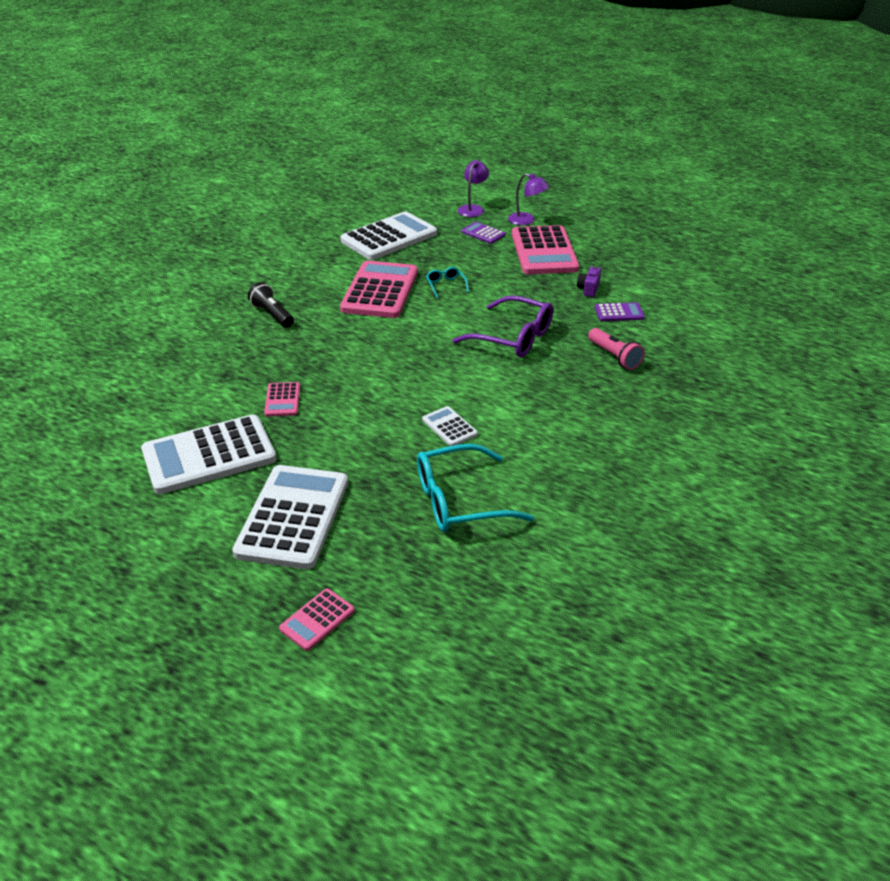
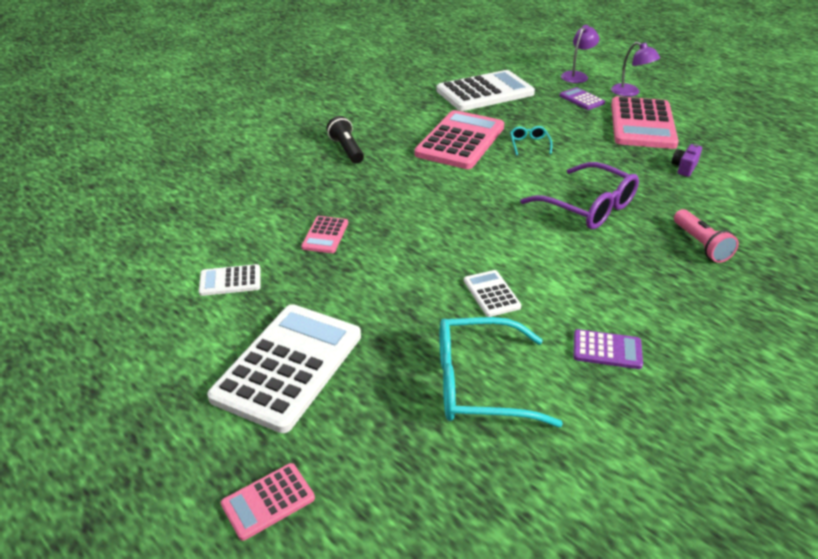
camera: 15 degrees right, 0 degrees up
white calculator [141,414,276,494] -> white calculator [199,264,260,296], size x0.46
purple calculator [595,302,645,321] -> purple calculator moved to [573,329,643,369]

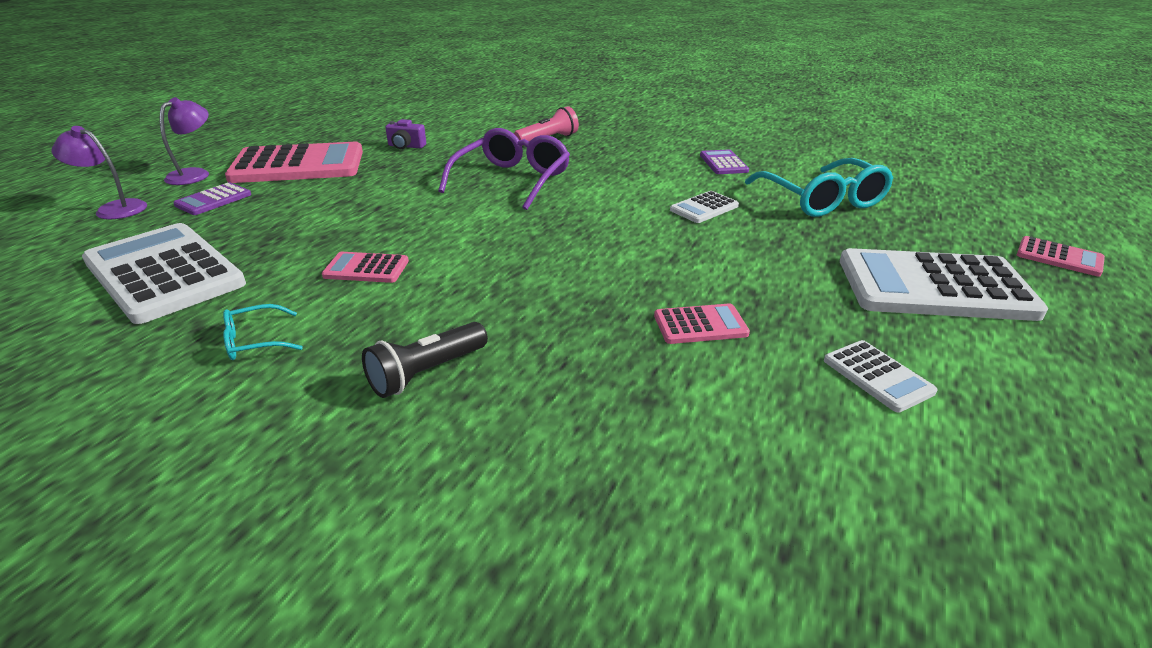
camera: 110 degrees left, 5 degrees down
pink calculator [414,110,504,169] -> pink calculator [322,252,409,283], size x0.46
turquoise glasses [510,126,552,155] -> turquoise glasses moved to [223,304,303,360]

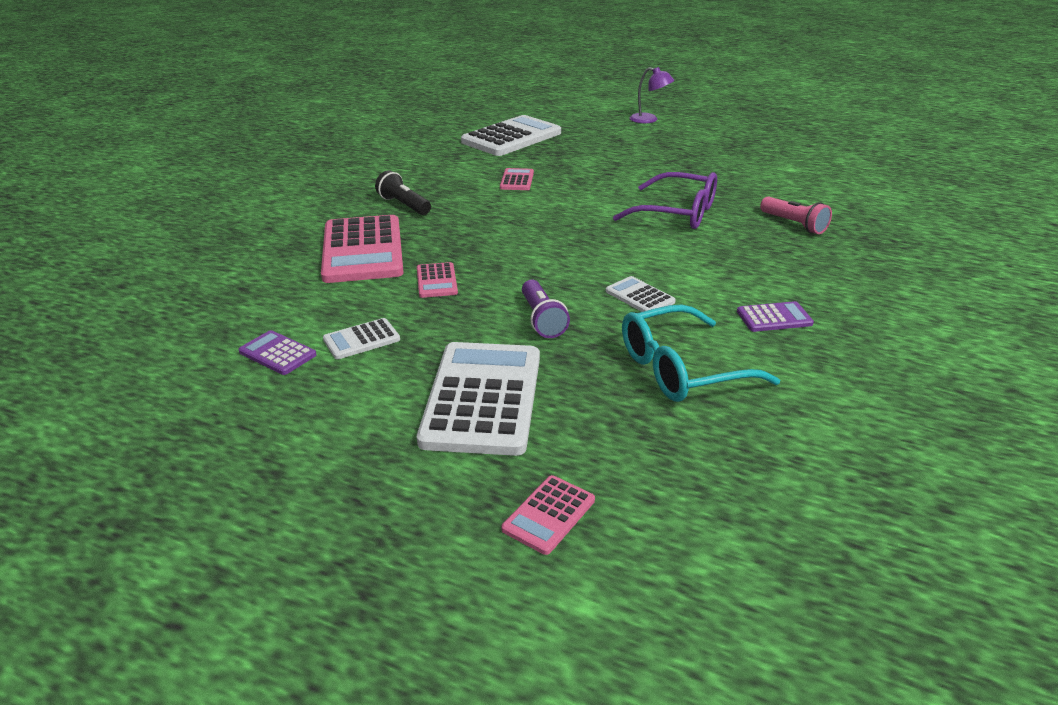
camera: 90 degrees right, 0 degrees up
purple lamp [52,126,147,219] -> none
purple calculator [173,182,251,215] -> purple calculator moved to [238,330,316,375]
turquoise glasses [223,304,303,360] -> none
pink calculator [225,142,363,183] -> pink calculator moved to [321,215,404,283]
purple camera [385,119,426,149] -> none
none -> purple flashlight [522,280,570,338]

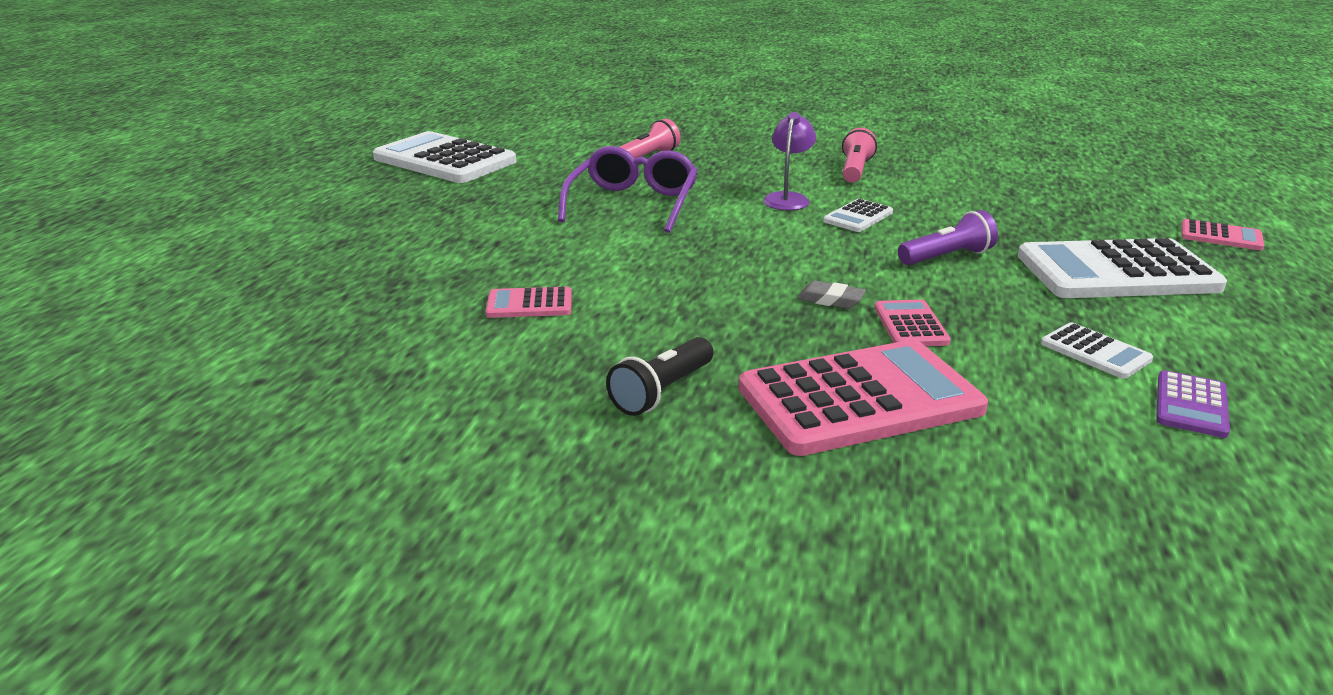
camera: 100 degrees left, 5 degrees down
pink calculator [417,262,458,298] -> pink calculator turned 75 degrees counterclockwise [874,300,951,346]
white calculator [461,115,561,156] -> white calculator moved to [373,131,516,183]
turquoise glasses [622,304,780,402] -> none
purple lamp [629,67,674,123] -> purple lamp moved to [763,112,816,210]
purple calculator [737,301,814,332] -> pink flashlight [842,128,877,183]
none -> grey eraser [797,280,866,309]

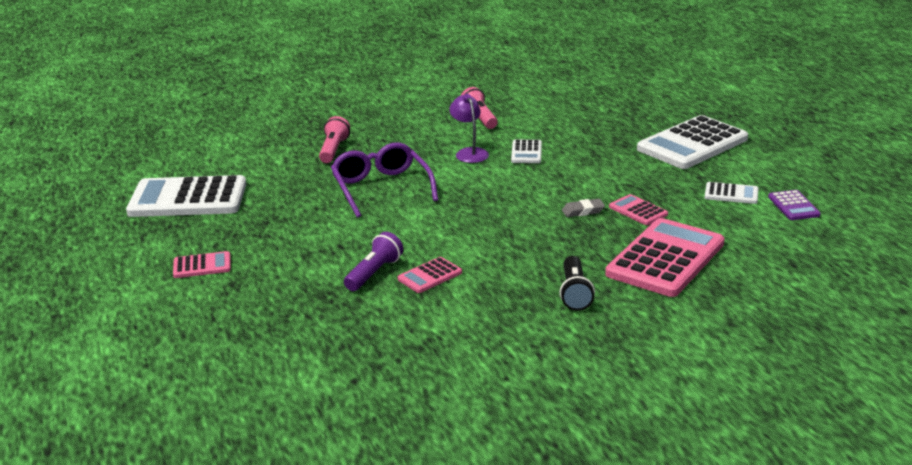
camera: 35 degrees left, 0 degrees up
purple flashlight [898,210,998,265] -> purple flashlight moved to [344,232,403,291]
pink calculator [1181,219,1264,250] -> pink calculator moved to [173,251,231,278]

